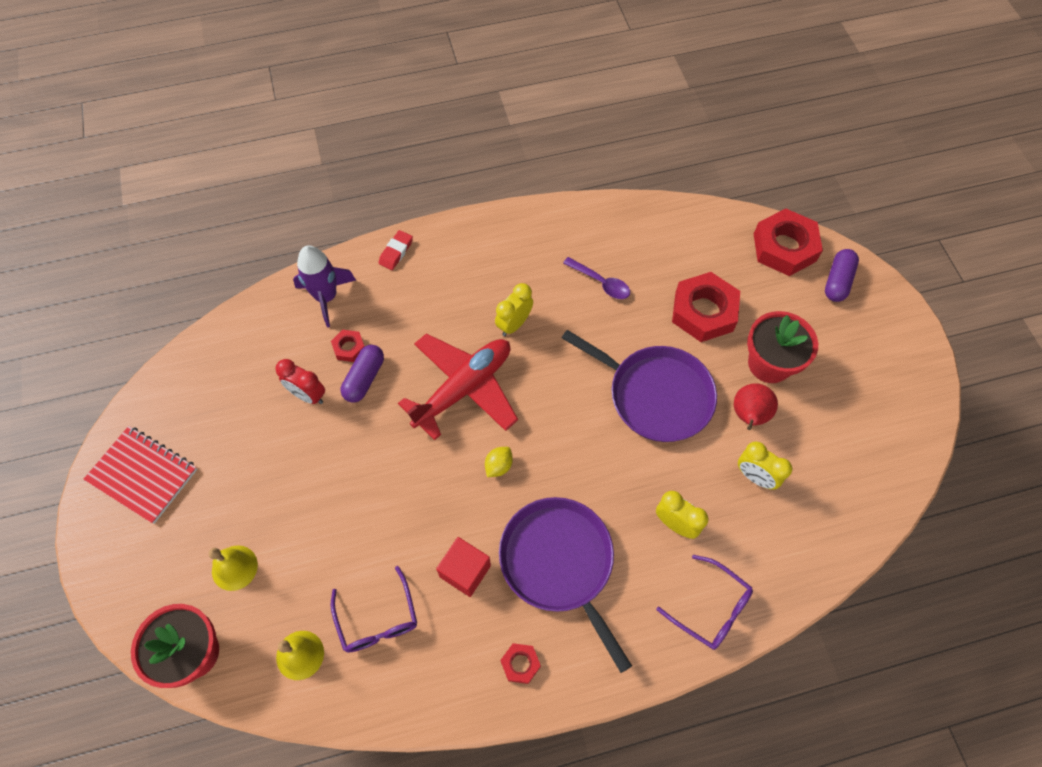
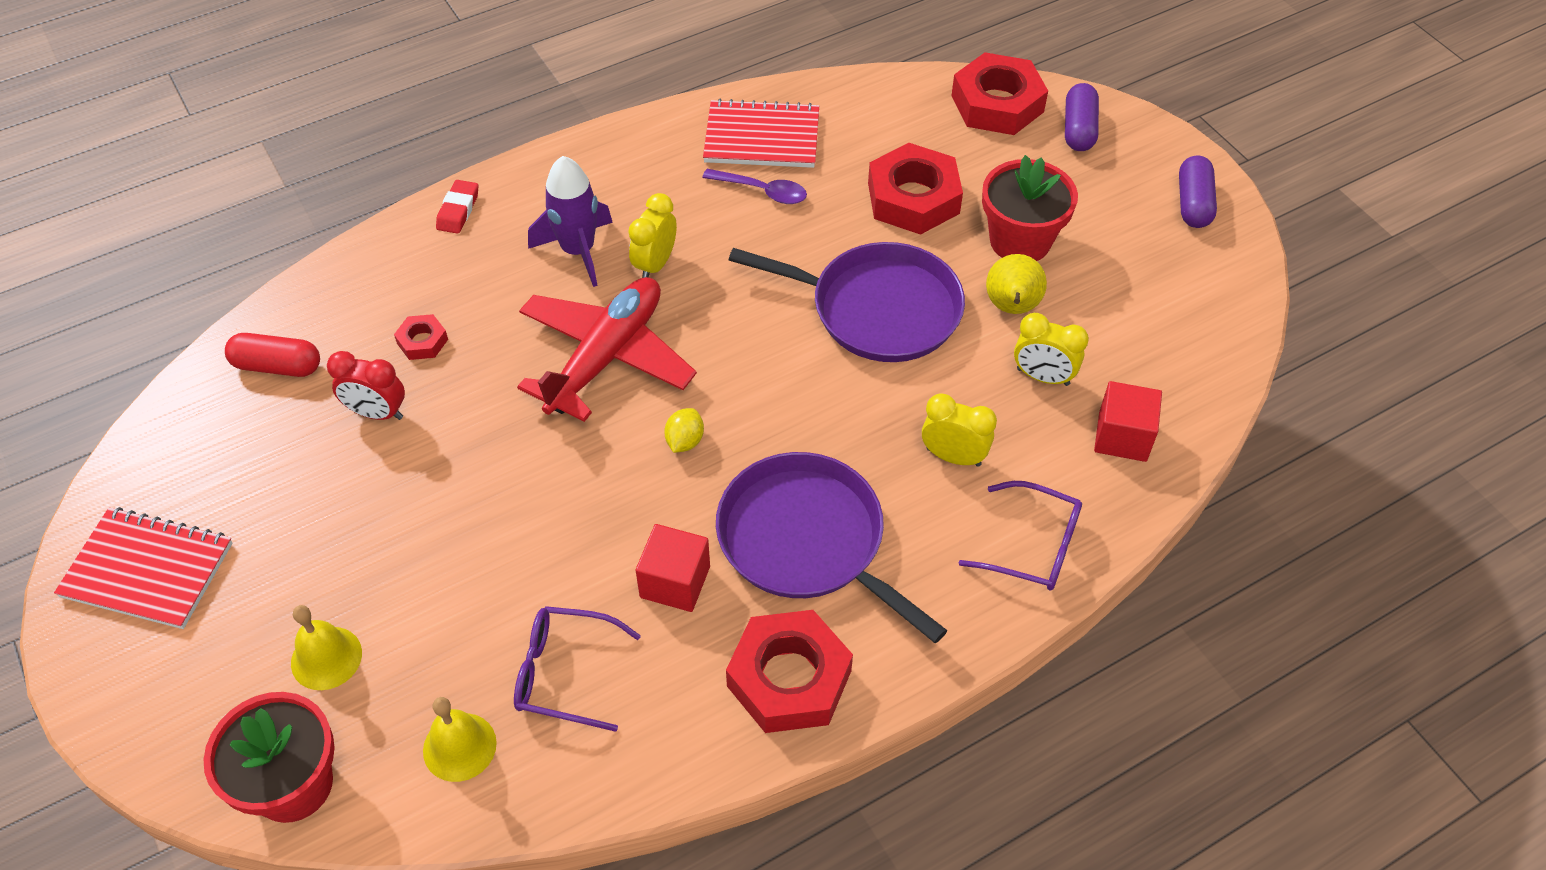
camera: 15 degrees left, 10 degrees down
purple rocket [293,245,356,328] -> purple rocket moved to [528,156,613,287]
purple glasses [331,566,417,653] -> purple glasses turned 135 degrees clockwise [514,606,641,732]
purple capsule [341,345,384,403] -> purple capsule moved to [1179,156,1217,228]
red nut [500,643,541,684] -> red nut [726,610,853,733], size x2.11
red pear [734,383,778,430] -> yellow pear [986,254,1047,314]
none -> red capsule [225,333,320,377]
none -> red notebook [703,99,819,168]
none -> red cube [1094,381,1162,462]

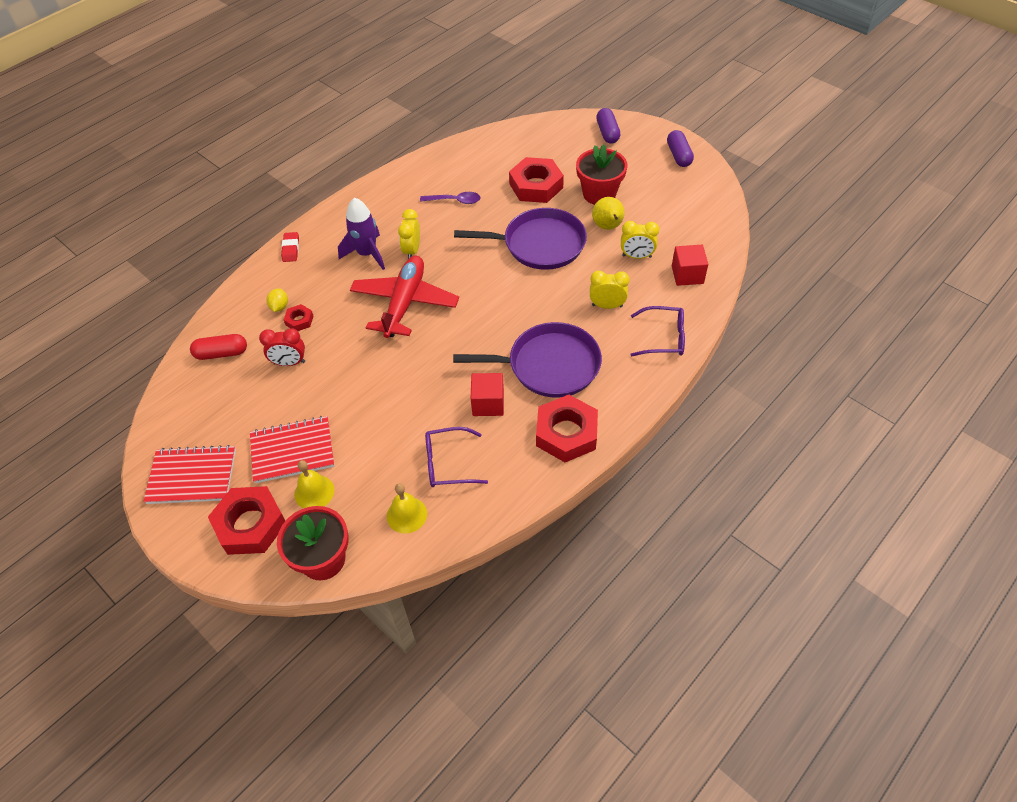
camera: 15 degrees left, 0 degrees up
yellow lemon [664,408,704,453] -> yellow lemon moved to [267,288,288,312]
red notebook [703,99,819,168] -> red notebook moved to [250,416,334,483]
purple pan [716,452,948,643] -> purple pan turned 150 degrees clockwise [453,322,602,398]
red nut [951,52,1048,135] -> red nut moved to [208,486,285,555]

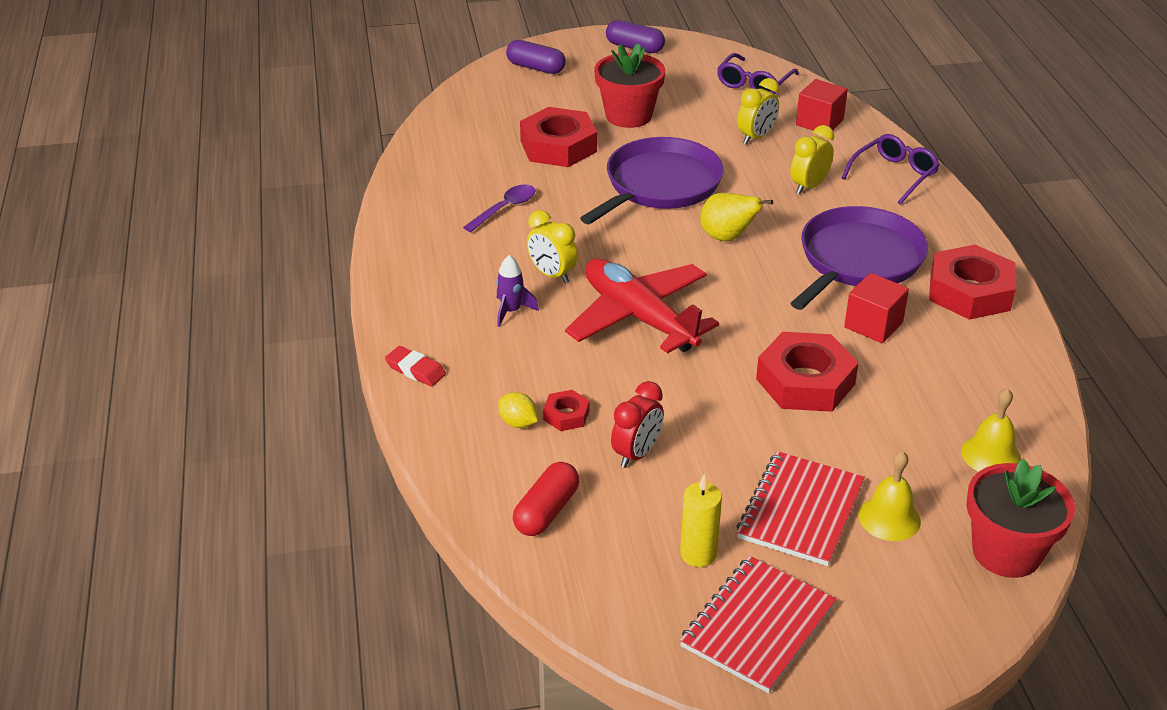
camera: 55 degrees left, 15 degrees down
red nut [208,486,285,555] -> red nut moved to [756,332,859,412]
purple rocket [338,198,385,270] -> purple rocket [496,255,539,327], size x0.59
purple glasses [425,427,488,487] -> purple glasses moved to [717,53,799,94]
yellow pear [592,197,625,230] -> yellow pear moved to [700,193,773,241]
none -> yellow candle [680,473,722,567]

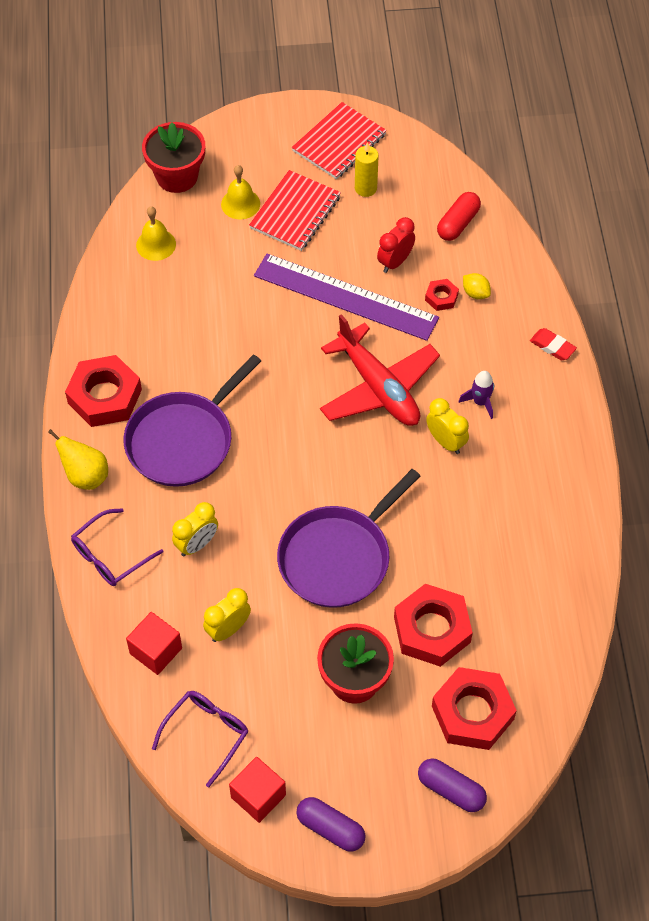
camera: 175 degrees left, 20 degrees up
purple spoon [463,184,536,232] -> none
yellow pear [700,193,773,241] -> yellow pear moved to [48,429,108,490]
red nut [756,332,859,412] -> red nut moved to [432,667,517,750]
red cube [844,273,909,343] -> red cube moved to [229,757,286,823]
none -> purple ruler [254,253,439,341]

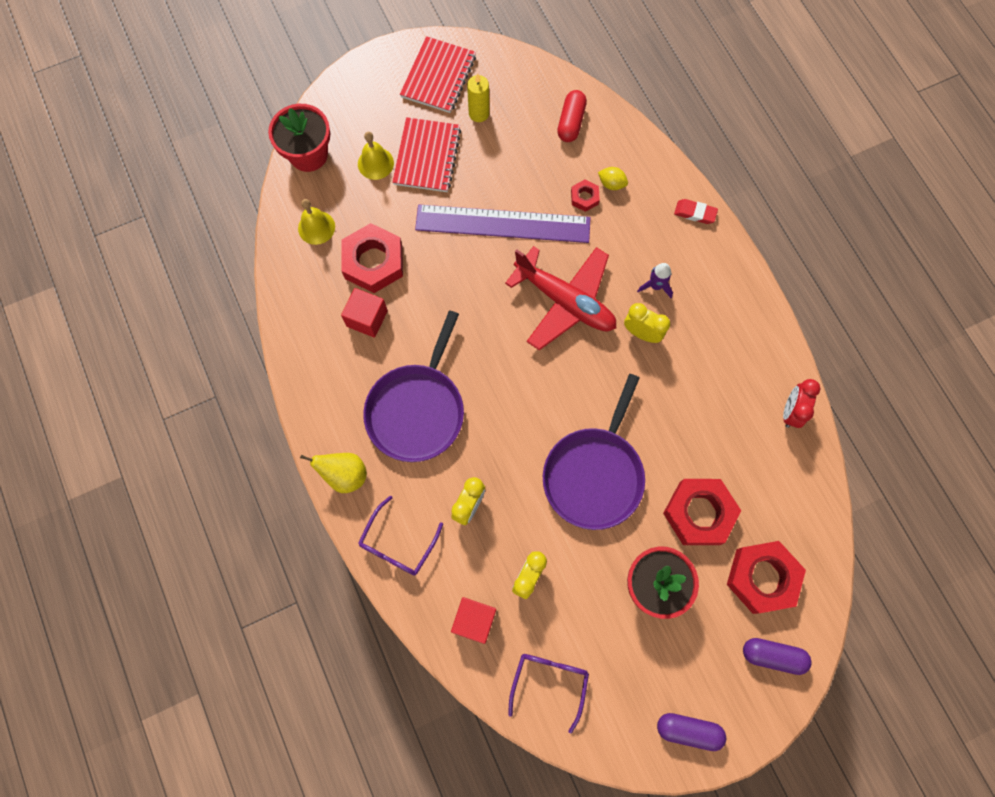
camera: 20 degrees left, 15 degrees up
red nut [65,355,142,427] -> red nut moved to [341,223,403,293]
red cube [229,757,286,823] -> red cube moved to [341,288,388,338]
red clock [377,217,415,273] -> red clock moved to [783,379,821,428]

